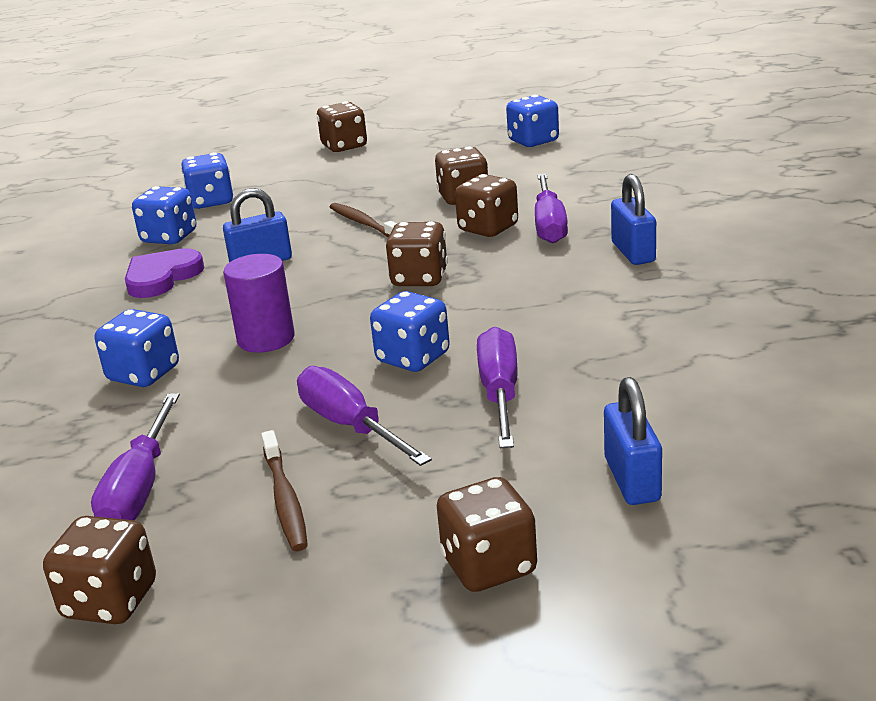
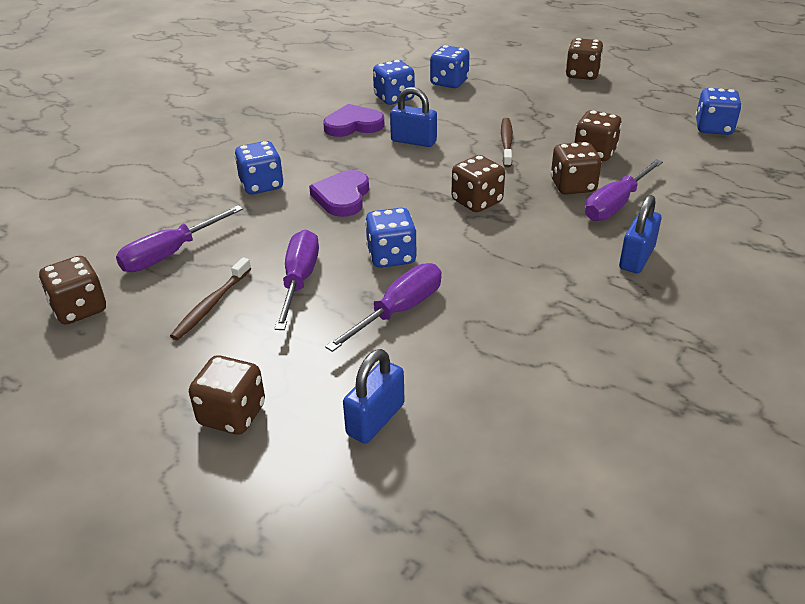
camera: 40 degrees right, 10 degrees up
purple cylinder [223,254,295,353] -> purple heart [309,170,369,217]

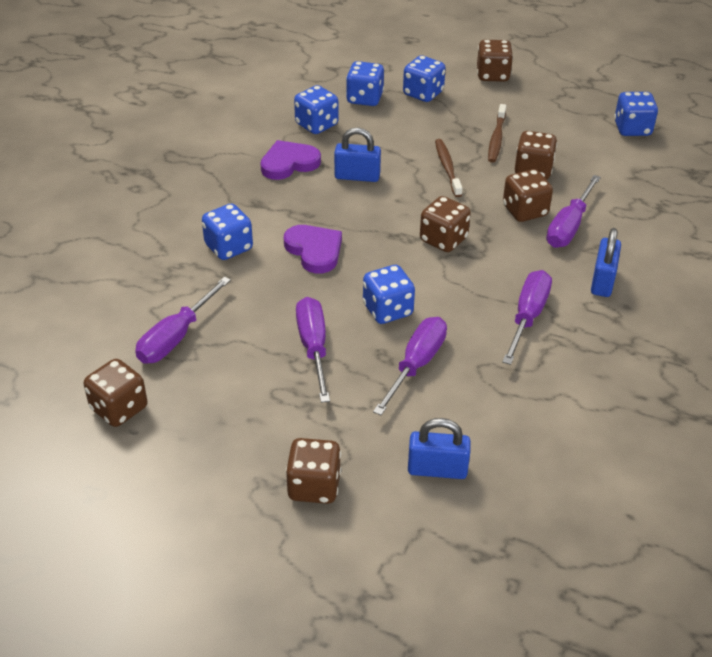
camera: 15 degrees left, 5 degrees up
brown toothbrush [170,257,251,340] -> brown toothbrush moved to [488,104,506,163]
purple heart [309,170,369,217] -> purple heart turned 150 degrees clockwise [284,225,342,274]
blue padlock [343,349,405,444] -> blue padlock turned 75 degrees clockwise [408,418,471,479]
none -> blue dice [403,55,446,102]
none -> purple screwdriver [502,270,552,365]

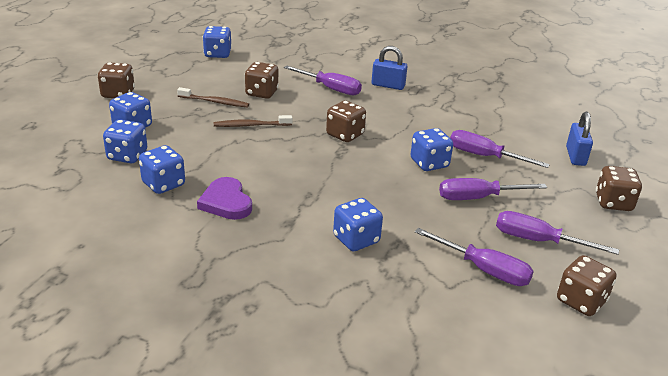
camera: 90 degrees left, 10 degrees down
purple heart [284,225,342,274] -> none
blue padlock [334,128,381,182] -> none
purple screwdriver [502,270,552,365] -> purple screwdriver moved to [496,211,619,255]
brown dice [503,169,553,222] -> none

